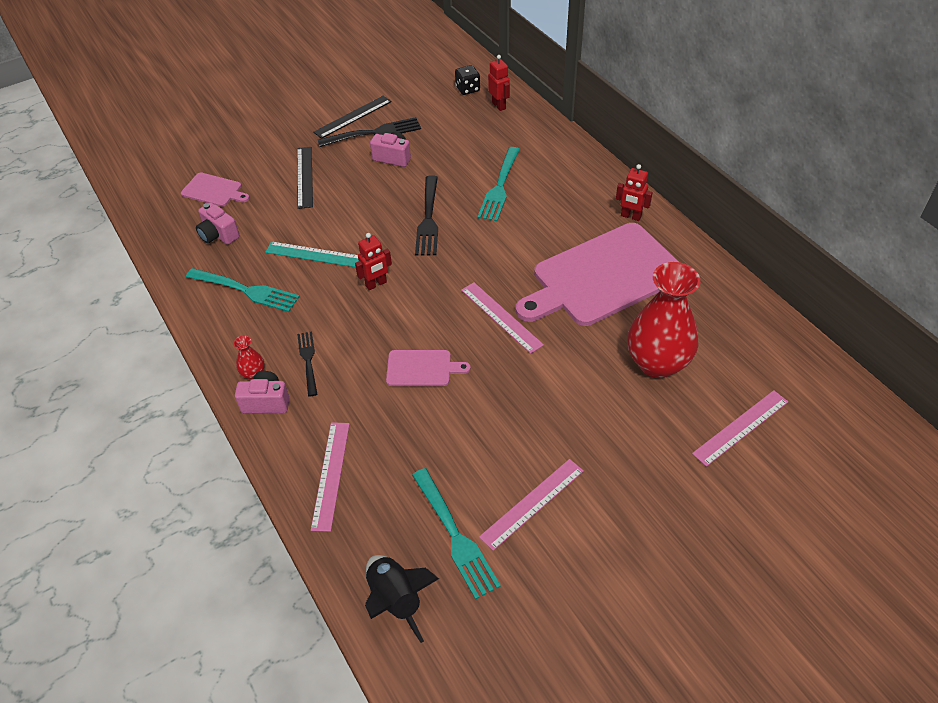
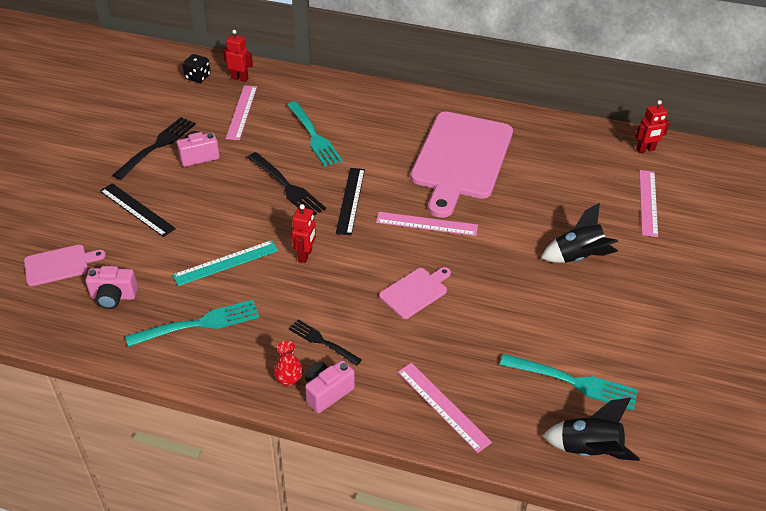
camera: 45 degrees left, 5 degrees down
black ruler [313,96,392,139] -> black ruler moved to [336,168,365,236]
pink ruler [479,459,584,551] -> pink ruler moved to [226,85,257,140]
red robot [616,164,653,221] -> red robot moved to [635,100,670,153]
red vase [628,262,700,378] -> none
none -> black rocket [541,203,618,263]

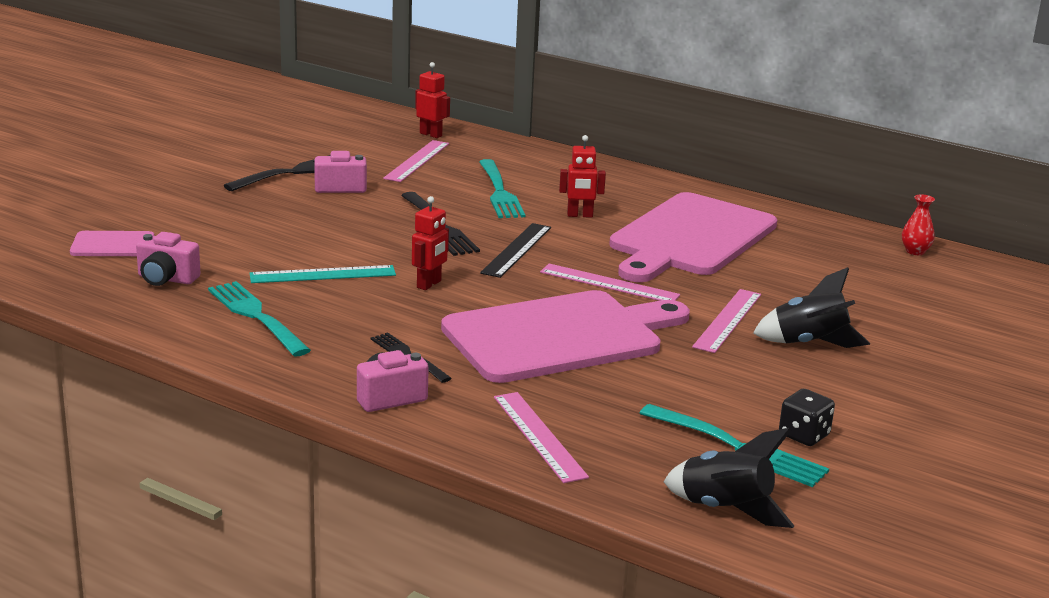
camera: 15 degrees right, 20 degrees down
black ruler [100,183,176,237] -> none
turquoise fork [126,300,259,347] -> turquoise fork turned 120 degrees counterclockwise [208,281,311,356]
black dice [182,54,211,83] -> black dice moved to [779,389,835,446]
red vase [274,341,303,387] -> red vase moved to [902,194,935,255]
pink cutting board [379,267,451,319] -> pink cutting board [441,290,690,383], size x2.26
red robot [635,100,670,153] -> red robot moved to [559,135,606,218]
pink ruler [639,170,658,237] -> pink ruler moved to [692,289,761,353]

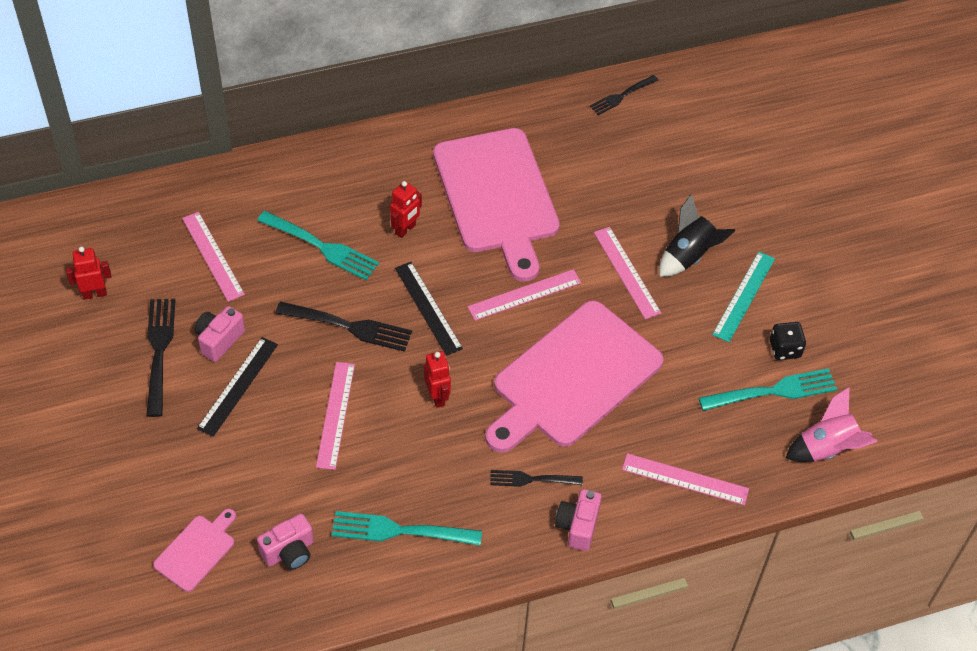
camera: 50 degrees left, 30 degrees up
turquoise ruler [249,265,396,283] -> turquoise ruler moved to [712,252,775,342]
red robot [415,62,450,138] -> red robot moved to [66,247,112,300]
pink cutting board [441,290,690,383] -> pink cutting board turned 150 degrees counterclockwise [485,301,664,453]
black rocket [664,428,794,528] -> pink rocket [786,387,878,462]
red vase [902,194,935,255] -> black fork [590,75,659,115]
none -> black ruler [197,337,278,437]
none -> pink ruler [316,362,355,470]

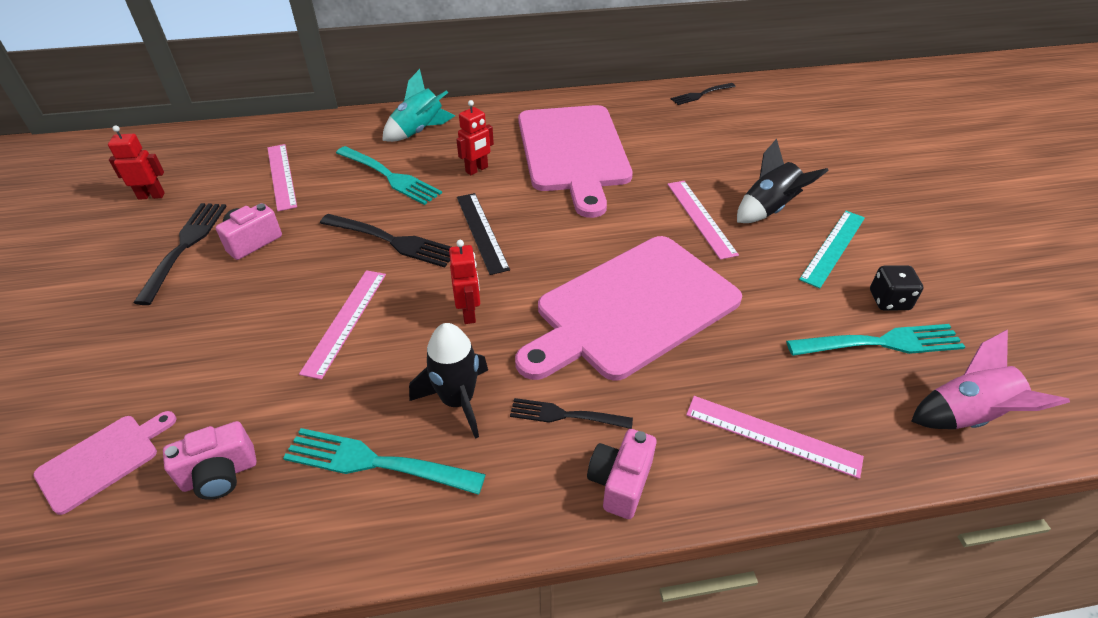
camera: 10 degrees right, 10 degrees down
black ruler [197,337,278,437] -> none
pink ruler [467,269,581,321] -> none
none -> turquoise rocket [382,69,455,142]
none -> black rocket [409,323,488,439]

